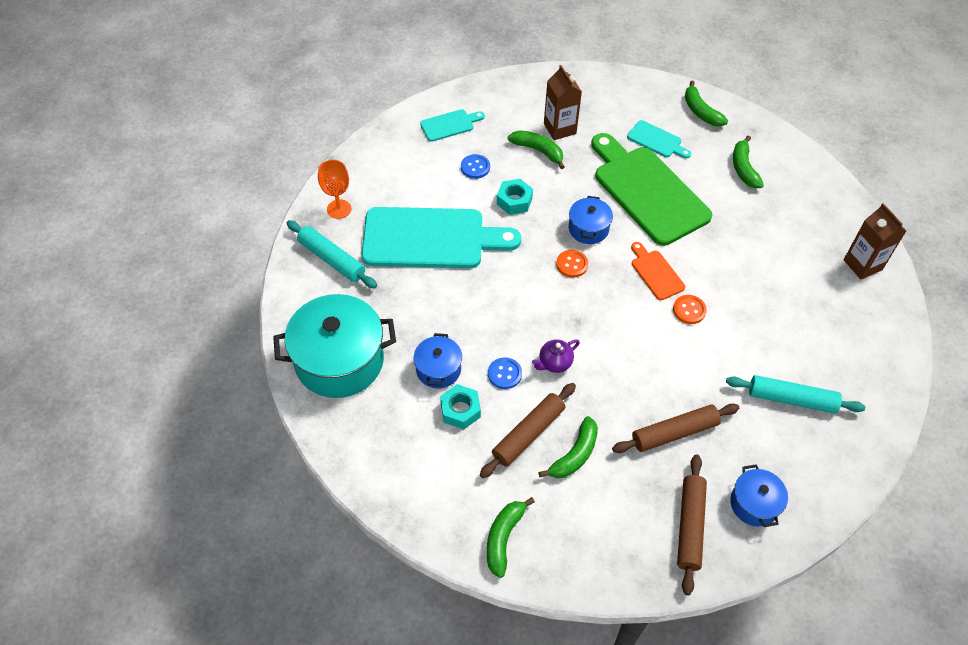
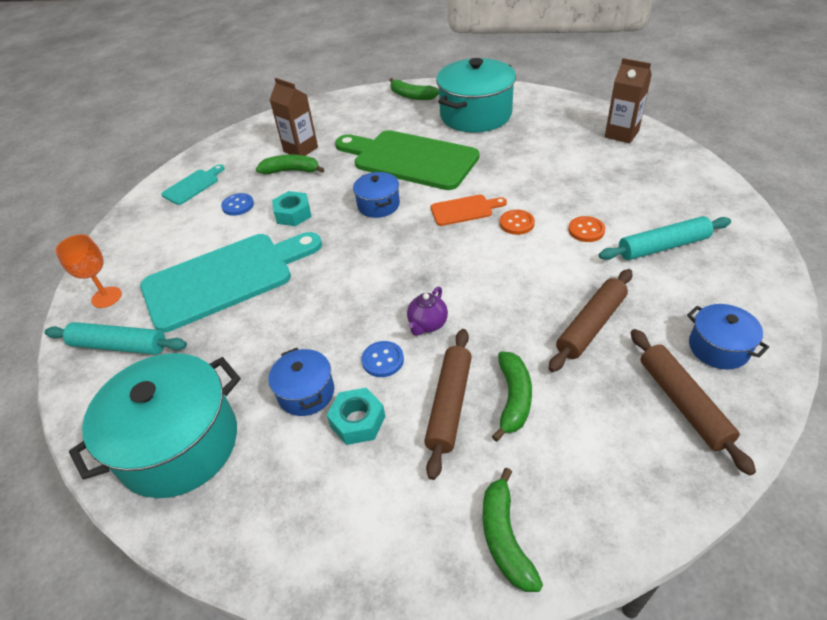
camera: 25 degrees left, 10 degrees down
orange button [556,250,588,278] -> orange button moved to [568,216,605,242]
turquoise cutting board [627,120,691,158] -> none
orange cutting board [631,242,685,300] -> orange cutting board turned 135 degrees clockwise [431,195,507,226]
green banana [733,135,764,188] -> turquoise pot [436,58,516,133]

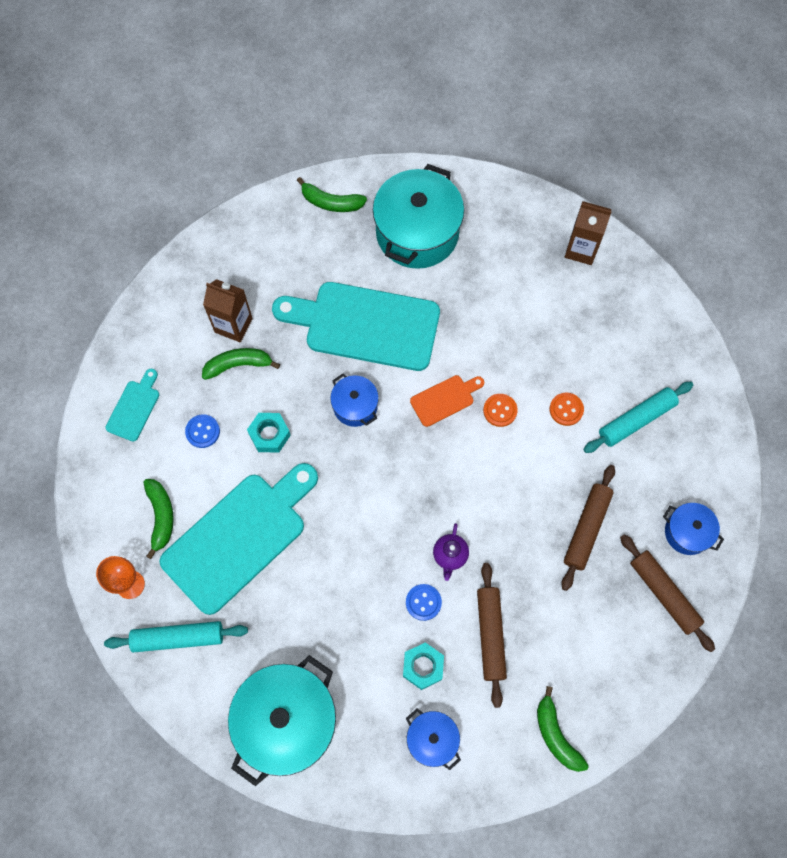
camera: 20 degrees left, 25 degrees up
blue pot [269,348,334,416] -> blue pot moved to [406,709,461,770]
green cutting board [335,130,479,190] -> turquoise cutting board [272,282,440,371]
green banana [492,352,532,442] -> green banana moved to [143,479,174,559]

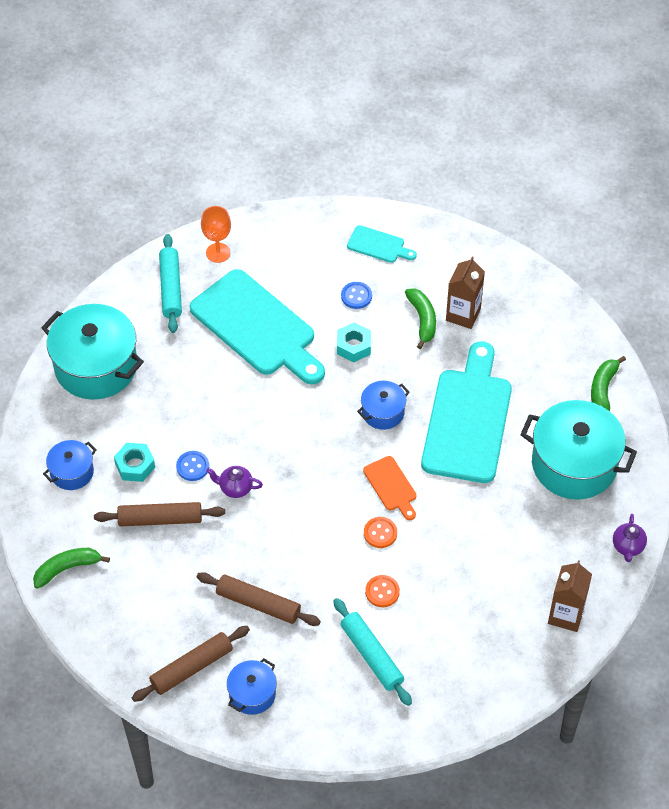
camera: 90 degrees right, 15 degrees down
green banana [143,479,174,559] -> none
none -> purple teapot [613,514,647,562]

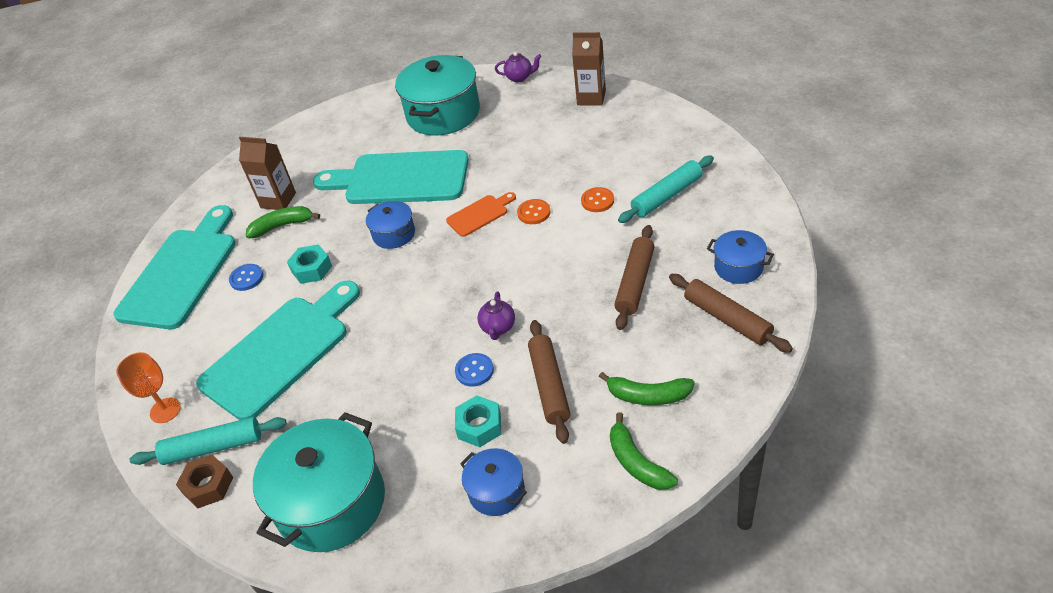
camera: 90 degrees left, 10 degrees down
turquoise cutting board [347,225,417,263] -> turquoise cutting board [113,205,236,329], size x2.22
green banana [591,356,626,411] -> green banana moved to [599,372,695,405]
none -> brown nut [176,455,233,508]

